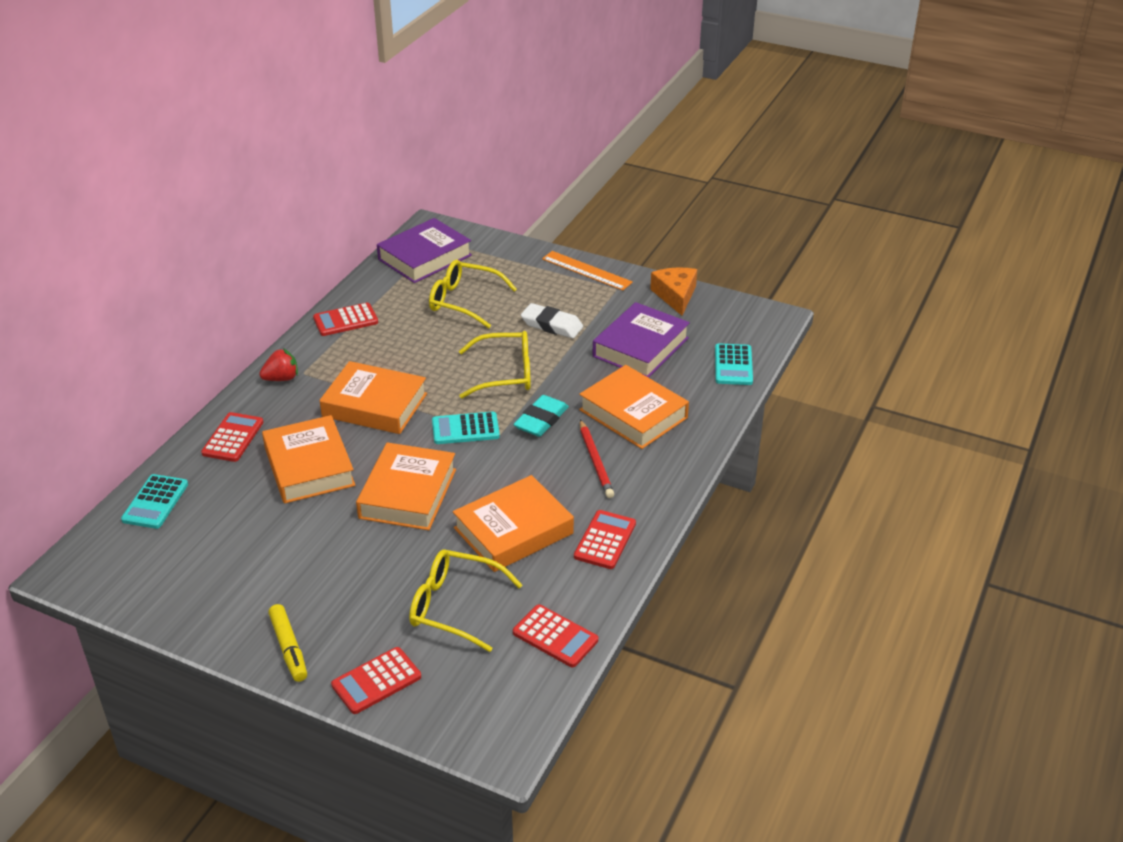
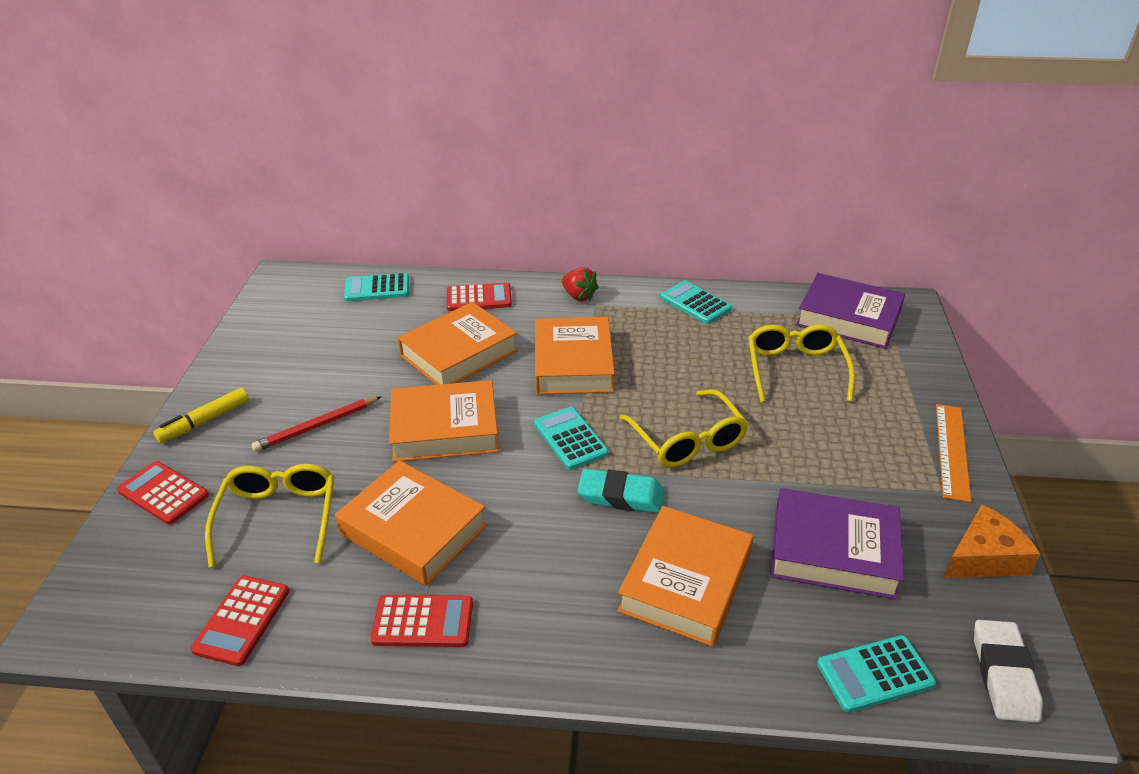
camera: 70 degrees right, 0 degrees up
red calculator [313,302,378,336] -> turquoise calculator [660,280,732,324]
white eraser [521,303,583,338] -> white eraser moved to [974,620,1043,723]
red pencil [580,420,614,498] -> red pencil moved to [251,396,382,452]

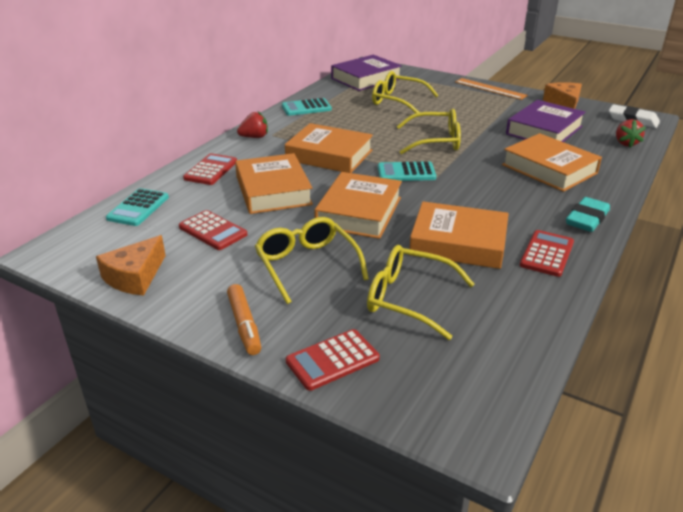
camera: 65 degrees left, 5 degrees down
yellow marker [154,388,249,443] -> orange marker [227,284,261,355]
red calculator [191,575,289,666] -> red calculator moved to [179,210,247,250]
red pencil [251,396,382,452] -> yellow glasses [255,217,369,304]
orange book [335,460,487,586] -> orange book turned 45 degrees clockwise [410,202,509,269]
turquoise eraser [577,469,665,513] -> turquoise eraser moved to [566,197,610,232]
turquoise calculator [817,635,936,712] -> red strawberry [616,119,646,148]
none -> orange cheese [96,235,166,296]

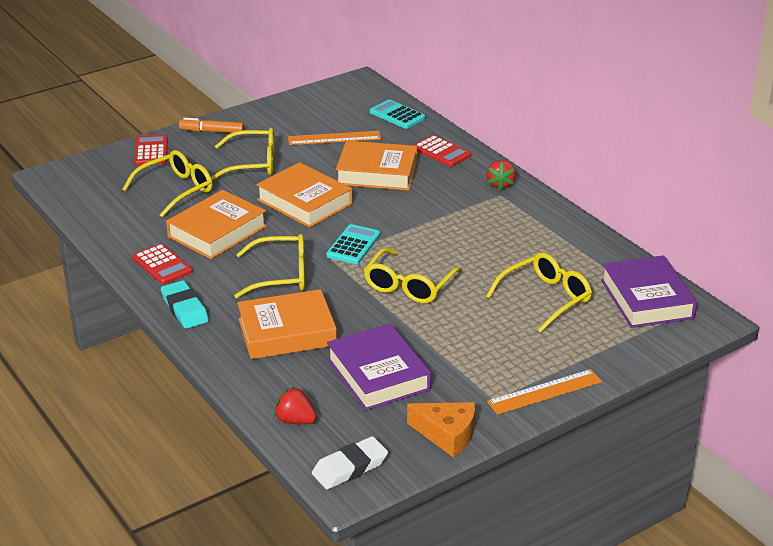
camera: 115 degrees right, 0 degrees up
orange cheese [96,235,166,296] -> none
red calculator [179,210,247,250] -> orange ruler [288,131,381,145]
turquoise calculator [282,98,332,116] -> none
orange book [285,123,373,173] -> none
none -> yellow glasses [234,234,305,298]

